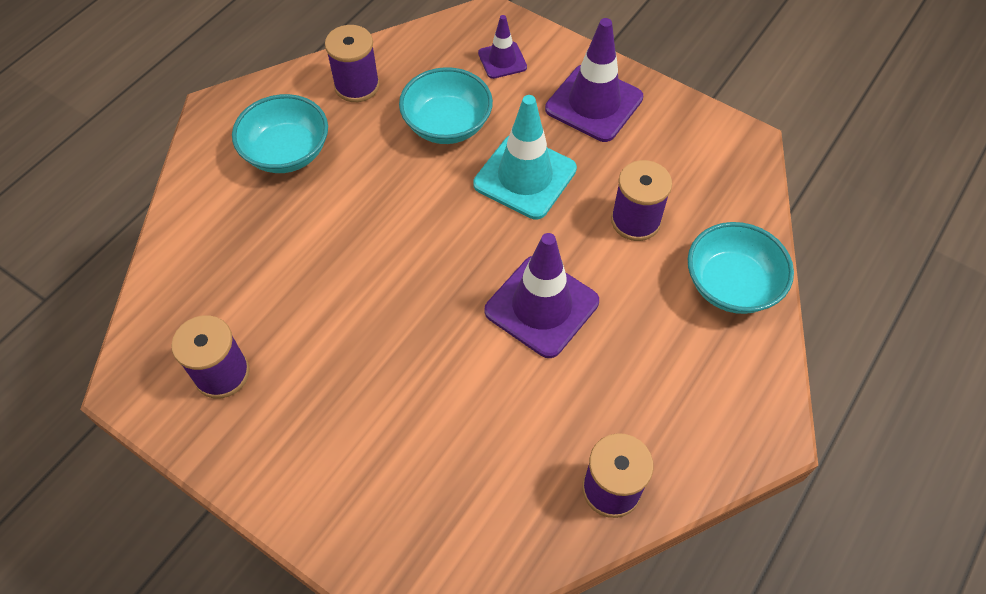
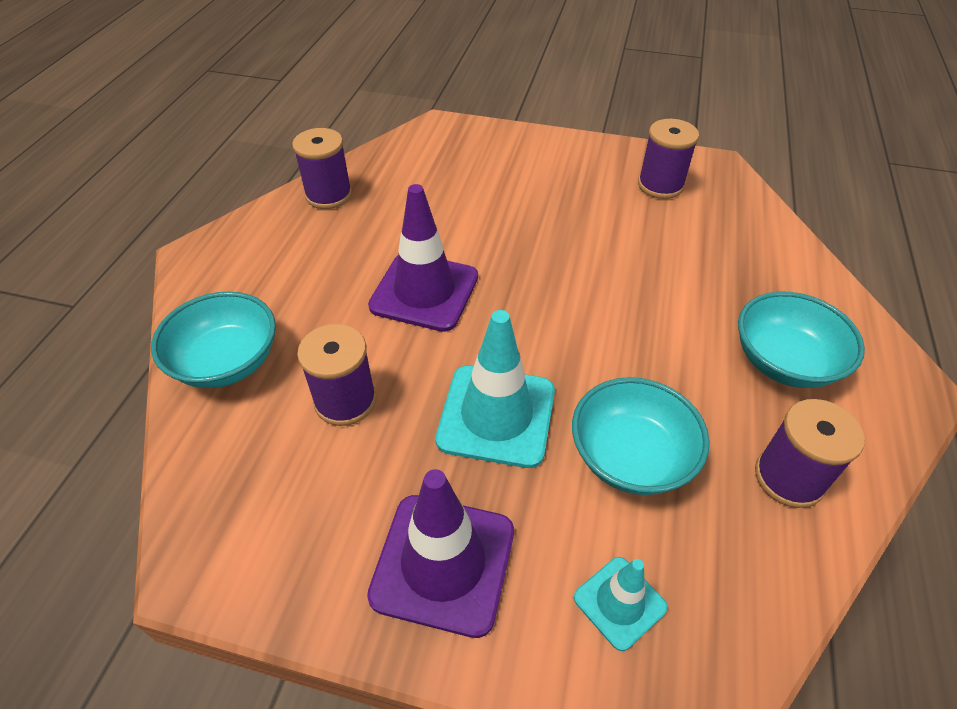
camera: 160 degrees right, 10 degrees down
purple traffic cone [478,15,527,79] -> turquoise traffic cone [574,557,668,651]

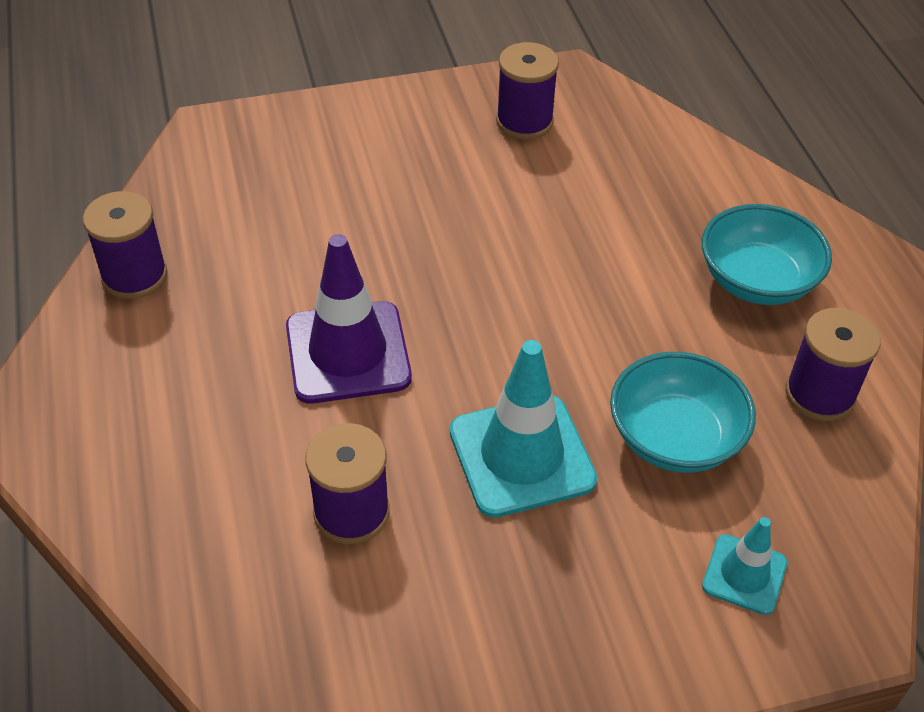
camera: 30 degrees left, 0 degrees up
turquoise bowl [151,291,276,388] -> none
purple traffic cone [367,469,514,638] -> none

